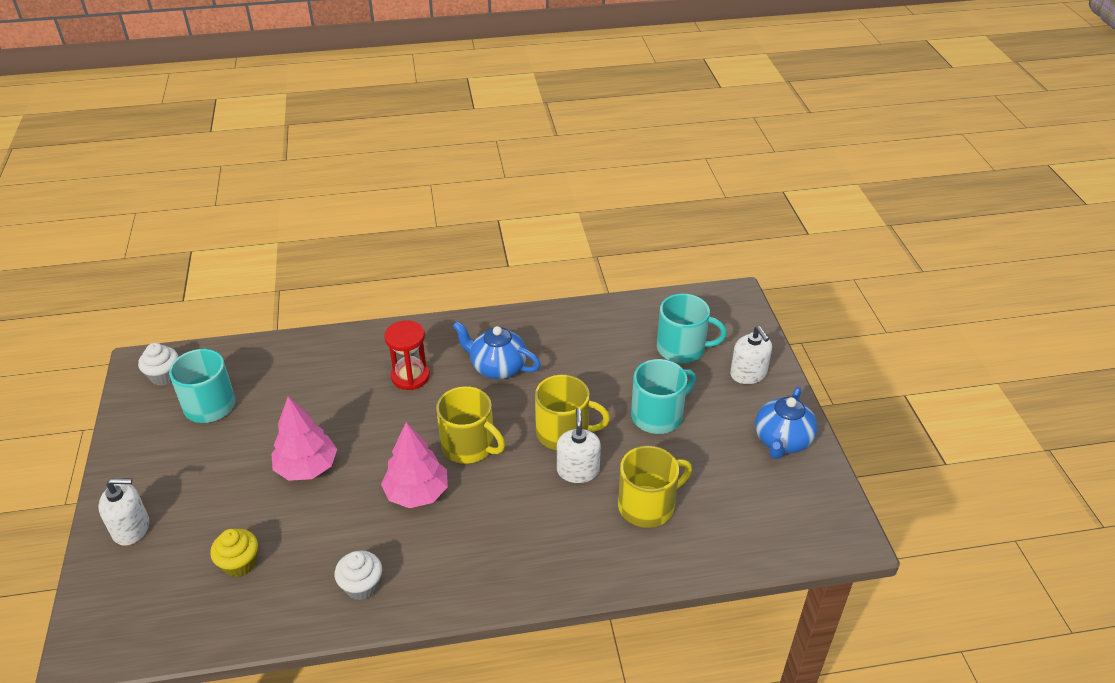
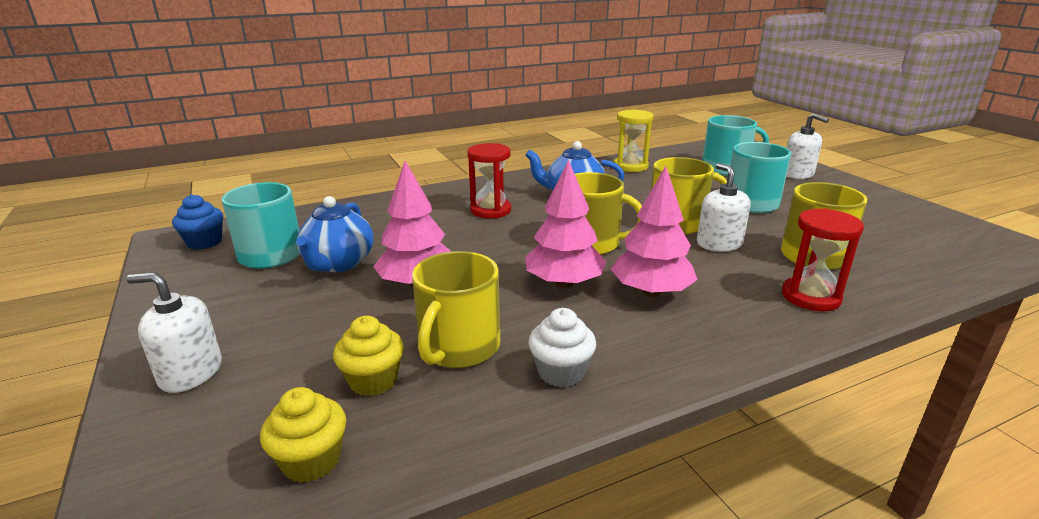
camera: 15 degrees left, 15 degrees down
white soap dispenser [98,478,149,546] -> white soap dispenser turned 150 degrees counterclockwise [126,272,222,393]
white cupcake [138,343,178,386] -> blue cupcake [172,194,223,250]
blue teapot [755,387,818,459] -> blue teapot moved to [296,196,374,272]
none -> yellow cupcake [260,387,346,483]
none -> yellow mug [412,251,500,368]
none -> pink tree [611,166,698,297]
none -> yellow hourglass [614,109,653,172]
none -> red hourglass [782,208,864,311]

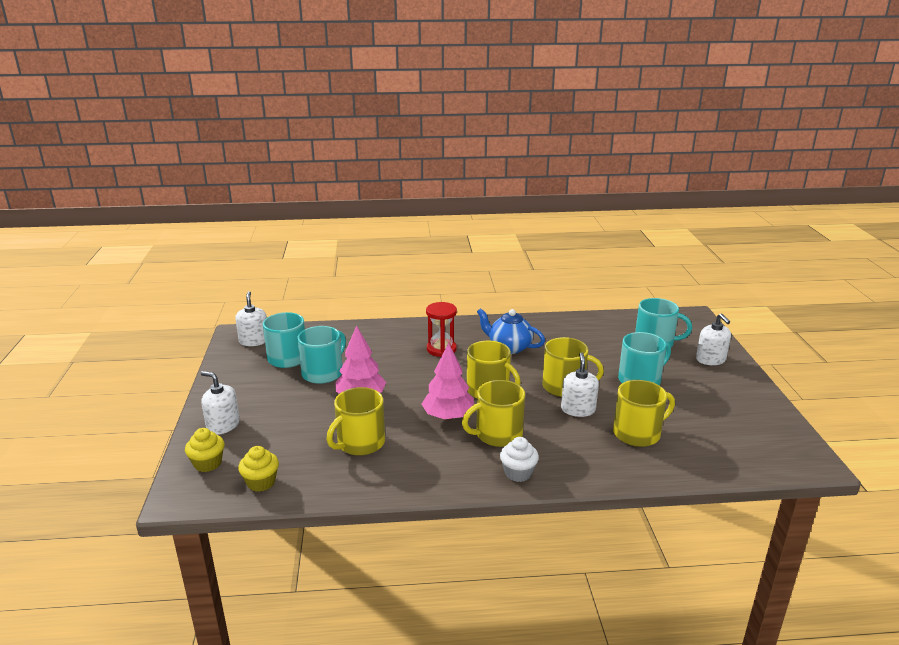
camera: 20 degrees right, 0 degrees up
blue cupcake [172,194,223,250] -> white soap dispenser [235,291,267,346]
blue teapot [296,196,374,272] -> turquoise mug [298,326,346,384]
yellow cupcake [333,316,404,396] -> yellow cupcake moved to [185,428,225,472]
white cupcake [529,308,596,387] -> white cupcake moved to [500,437,539,482]
pink tree [611,166,698,297] -> yellow mug [462,380,525,447]
yellow hourglass [614,109,653,172] -> none
red hourglass [782,208,864,311] -> none

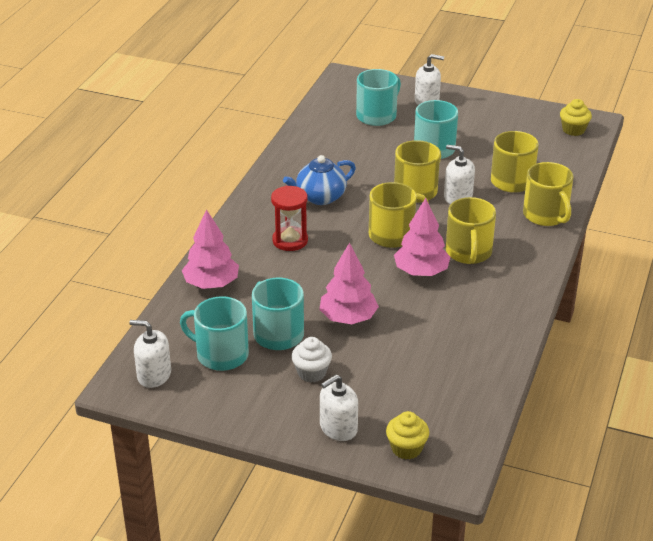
camera: 65 degrees left, 10 degrees up
yellow cupcake [238,446,279,492] -> yellow cupcake moved to [560,99,592,136]
yellow mug [327,387,385,456] -> yellow mug moved to [523,162,573,226]
white cupcake [500,437,539,482] -> white cupcake moved to [292,337,332,382]
none -> pink tree [182,209,239,289]

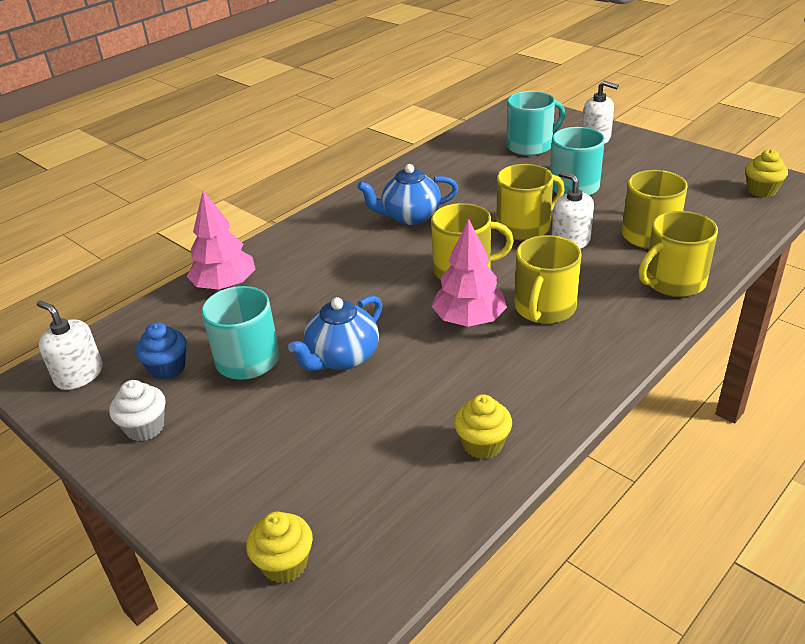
camera: 25 degrees right, 0 degrees up
turquoise mug [180,296,249,371] -> blue cupcake [135,322,187,380]
red hourglass [271,186,308,251] -> none
white cupcake [292,337,332,382] -> white cupcake moved to [109,380,166,441]
pink tree [319,243,379,324] -> blue teapot [288,296,383,371]
white soap dispenser [320,375,358,441] -> none
yellow mug [523,162,573,226] -> yellow mug turned 60 degrees clockwise [639,211,718,297]
none -> yellow cupcake [454,394,512,459]

